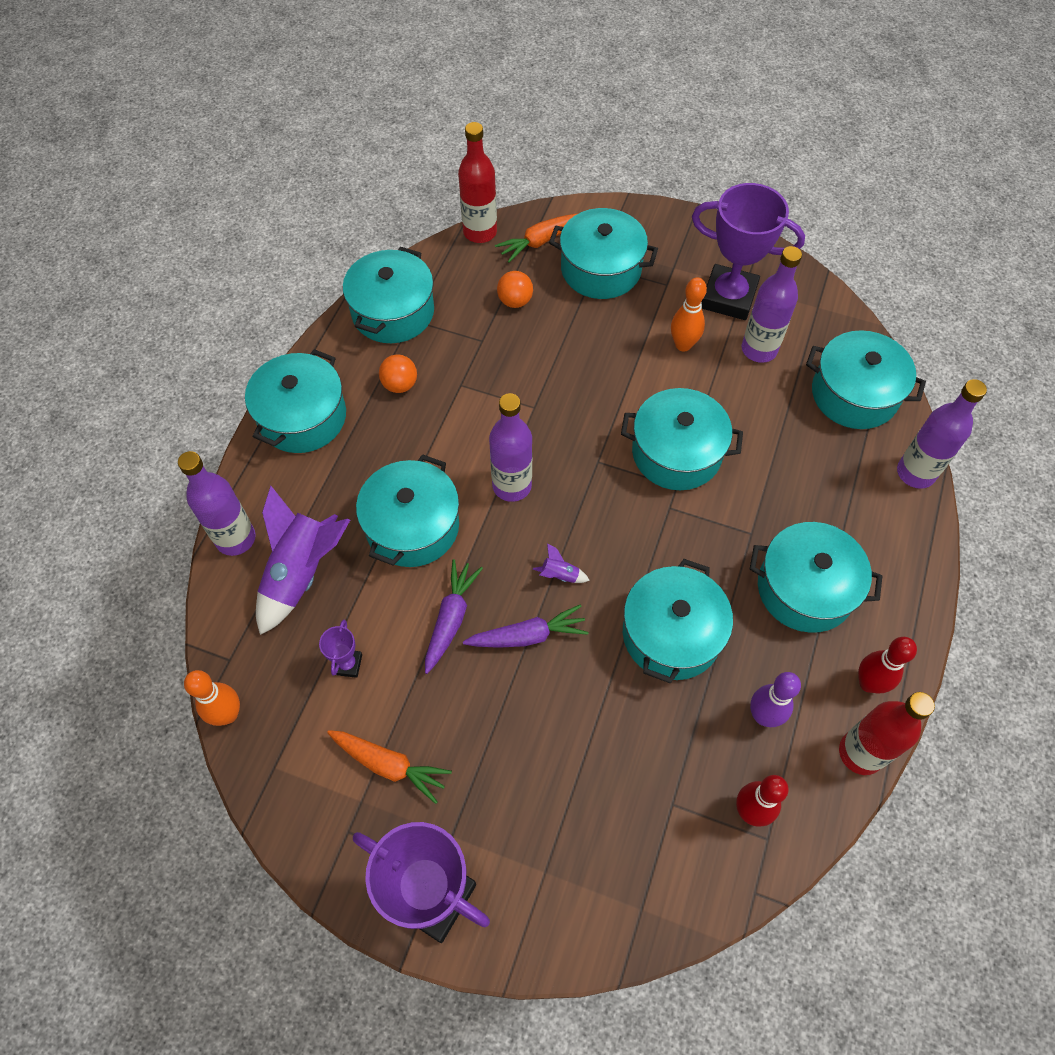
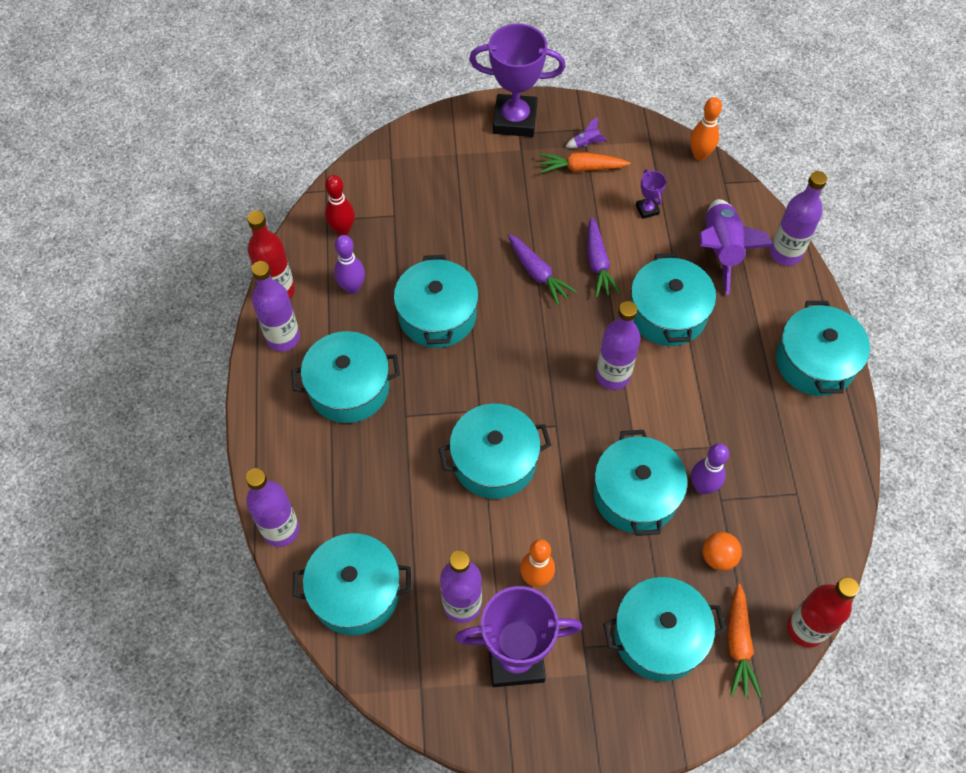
camera: 155 degrees right, 0 degrees up
turquoise pot [343,247,434,343] -> turquoise pot moved to [594,430,688,536]
orange ball [379,354,417,393] -> none
purple carrot [463,604,589,648] -> purple carrot turned 90 degrees counterclockwise [508,234,577,305]
orange carrot [495,214,577,263] -> orange carrot turned 150 degrees clockwise [728,583,762,697]
purple rocket [533,543,590,583] -> purple rocket moved to [565,117,607,148]
red bowling pin [858,637,917,693] -> purple bottle [251,261,300,352]
none -> purple bowling pin [691,443,729,494]

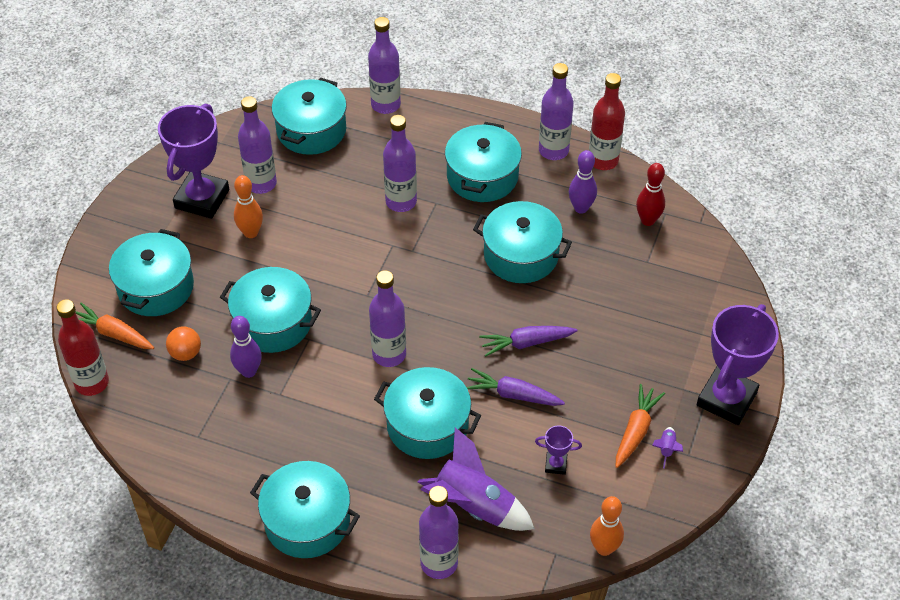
camera: 115 degrees right, 10 degrees down
turquoise pot [438,403,551,499] -> none
none -> purple bottle [383,115,417,212]

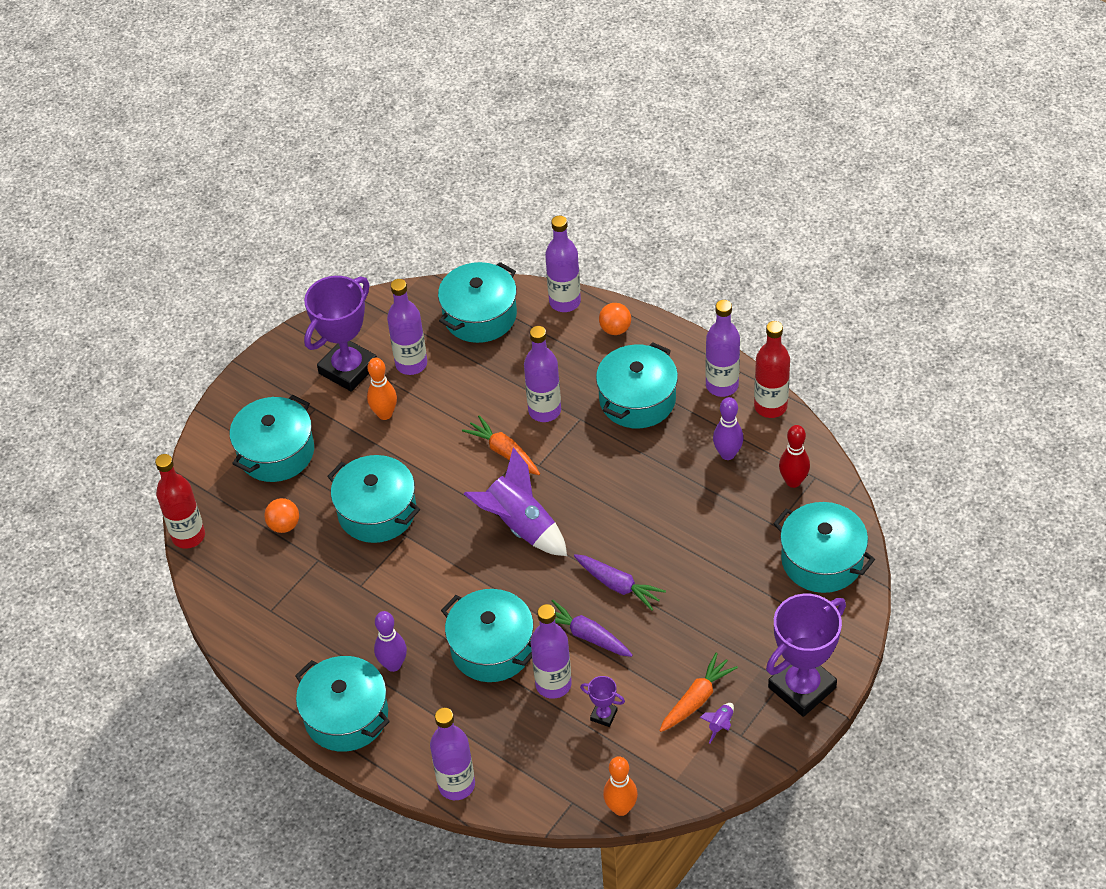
camera: 20 degrees right, 0 degrees up
orange carrot [76,303,154,349] -> orange carrot moved to [462,415,540,475]
purple bowling pin [230,316,262,378] -> purple bowling pin moved to [374,611,407,672]
purple bottle [369,270,406,367] -> purple bottle moved to [531,604,572,699]
purple rocket [418,427,535,531] -> purple rocket moved to [464,447,567,556]
turquoise pot [473,201,572,283] -> turquoise pot moved to [773,502,875,593]
purple carrot [479,326,578,357] -> purple carrot turned 150 degrees counterclockwise [574,554,666,610]
none -> orange ball [599,303,631,335]

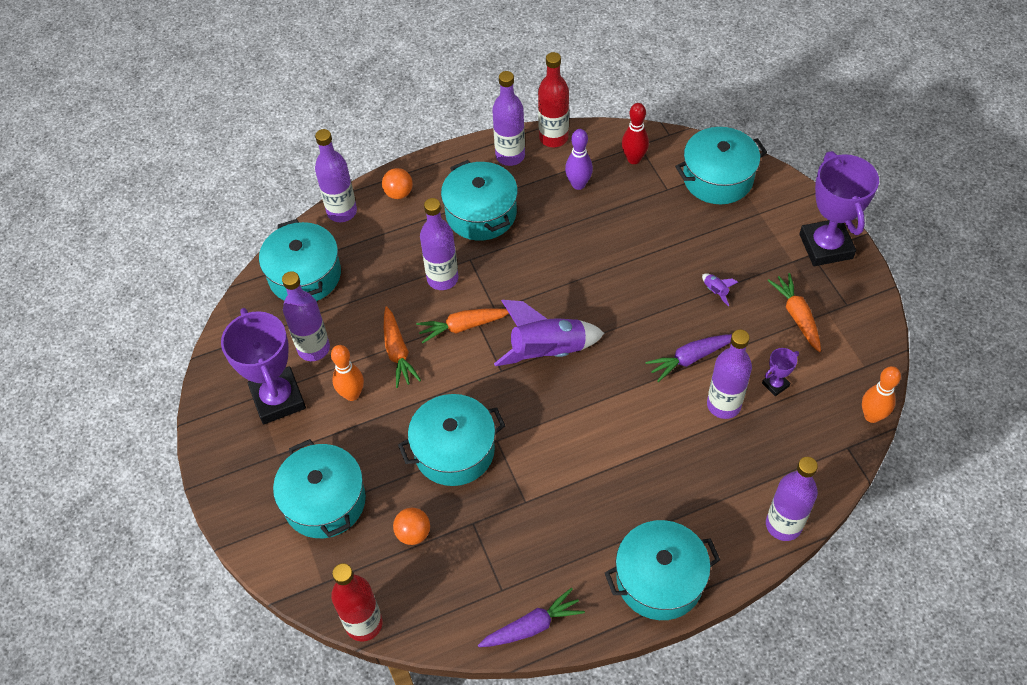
camera: 60 degrees left, 5 degrees up
purple bowling pin [374,611,407,672] -> none
turquoise pot [441,589,534,682] -> none
purple carrot [574,554,666,610] -> purple carrot moved to [478,588,585,647]
purple rocket [700,703,734,743] -> purple rocket moved to [702,273,738,306]
none -> orange carrot [384,306,421,388]

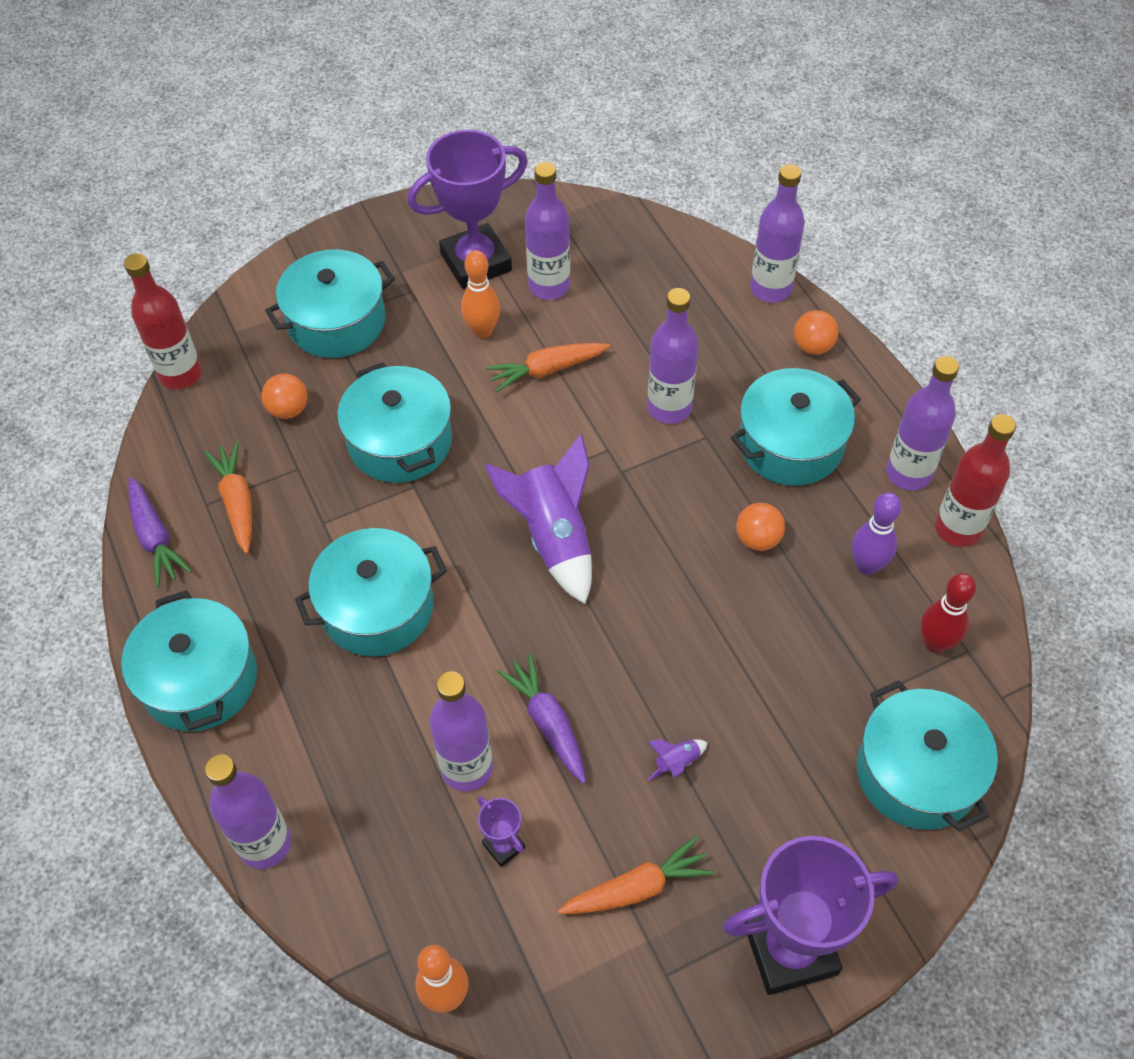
camera: 85 degrees right, 0 degrees up
turquoise pot [259,219,341,301] -> turquoise pot moved to [295,528,447,656]
orange carrot [416,308,509,344] -> orange carrot moved to [204,442,252,554]
none -> orange ball [736,503,785,551]

